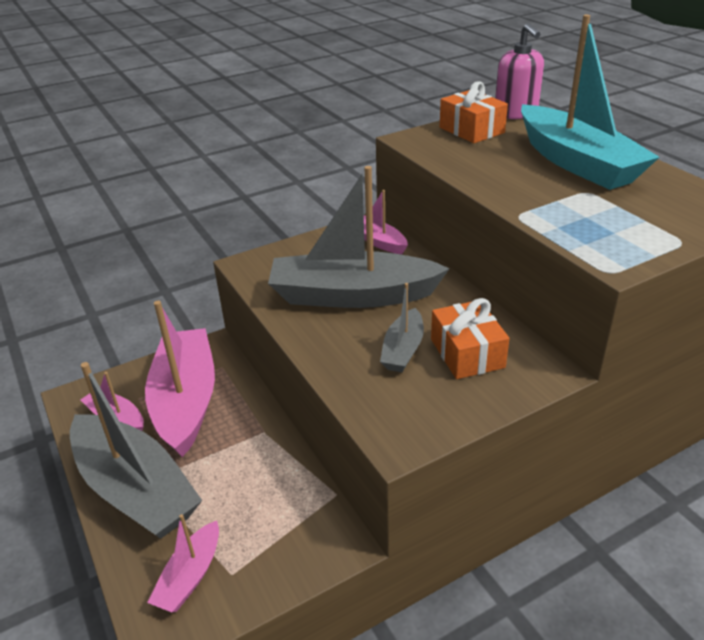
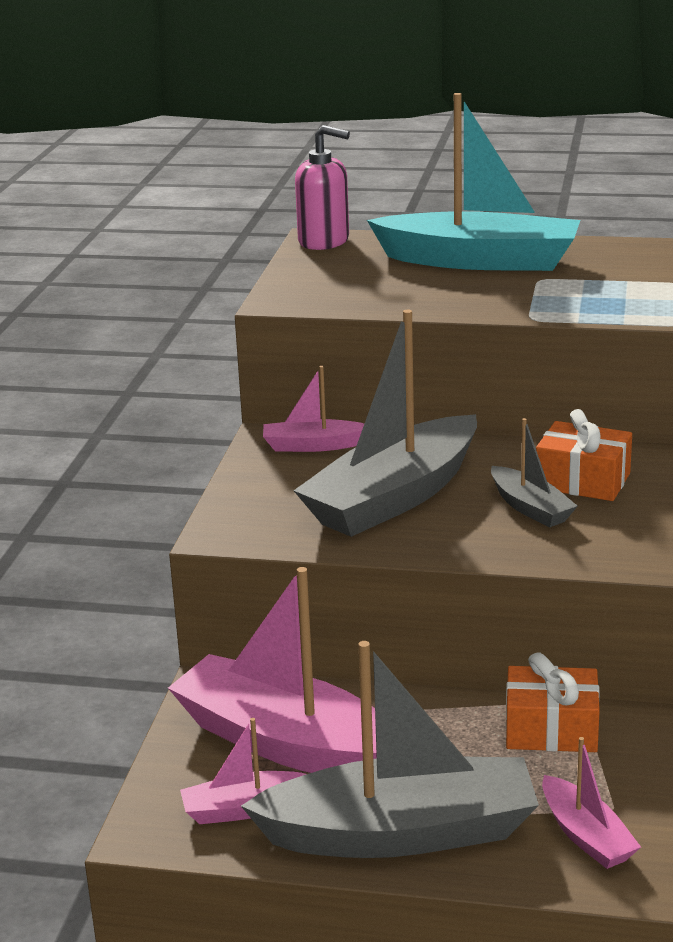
camera: 50 degrees left, 10 degrees down
orange gift [440,81,508,143] -> orange gift moved to [506,652,600,752]

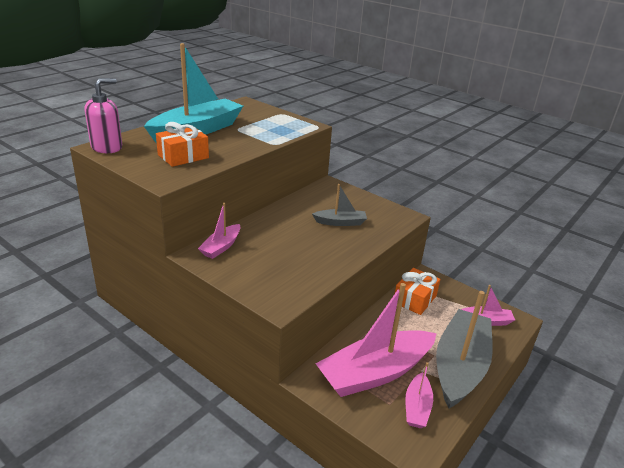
camera: 65 degrees left, 5 degrees up
grey boat [293,310,477,537] -> none
orange gift [536,409,632,501] -> orange gift moved to [156,122,209,167]

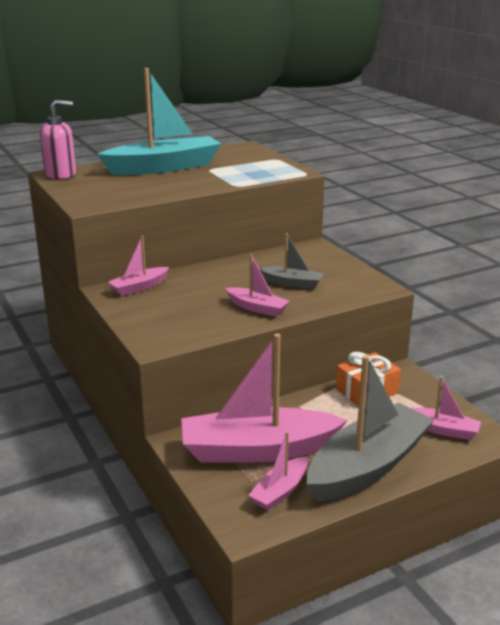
camera: 25 degrees right, 5 degrees down
orange gift [156,122,209,167] -> none
none -> pink boat [226,254,290,317]

